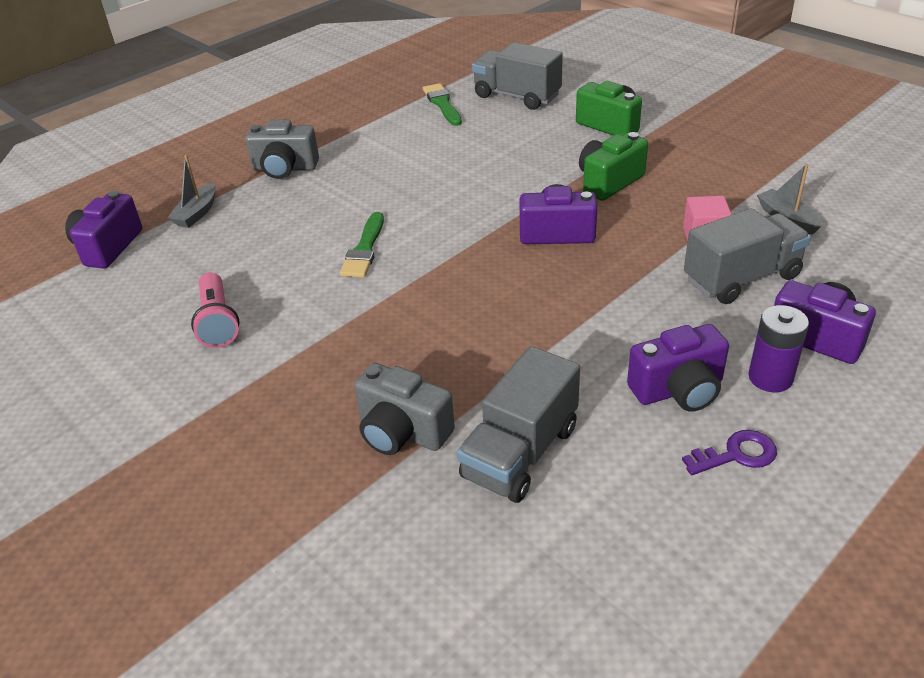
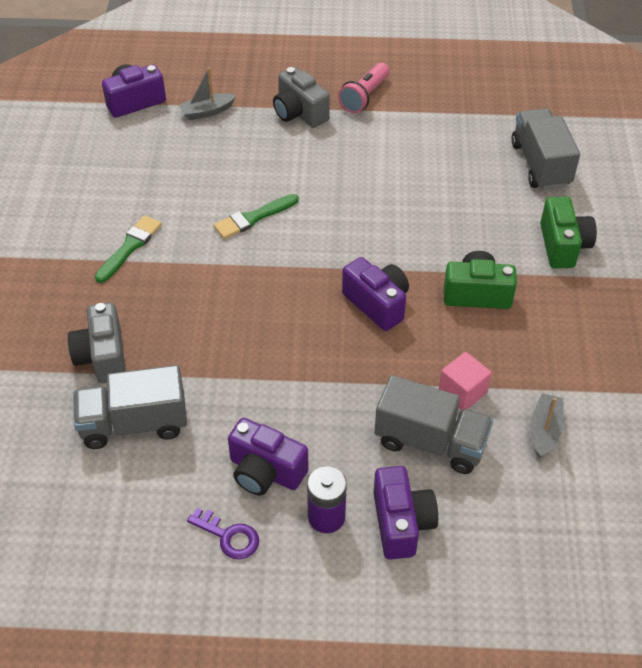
camera: 45 degrees right, 10 degrees up
pink flashlight [191,272,240,348] -> pink flashlight moved to [338,63,389,113]
green brush [423,83,462,126] -> green brush moved to [95,215,162,283]

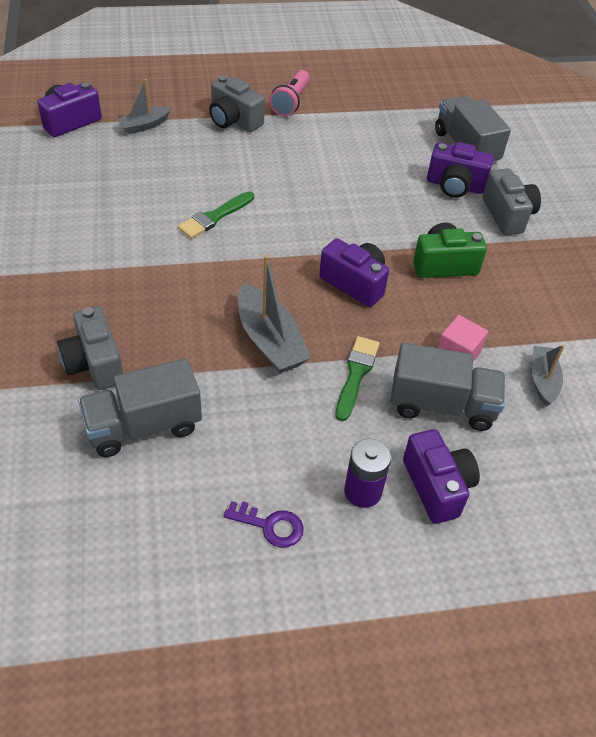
camera: 15 degrees left, 0 degrees up
green brush [95,215,162,283] -> green brush moved to [335,336,380,421]
purple camera [228,418,308,495] -> purple camera moved to [427,142,494,198]
green camera [540,197,597,268] -> grey camera [482,168,541,235]
none -> grey boat [238,255,311,374]

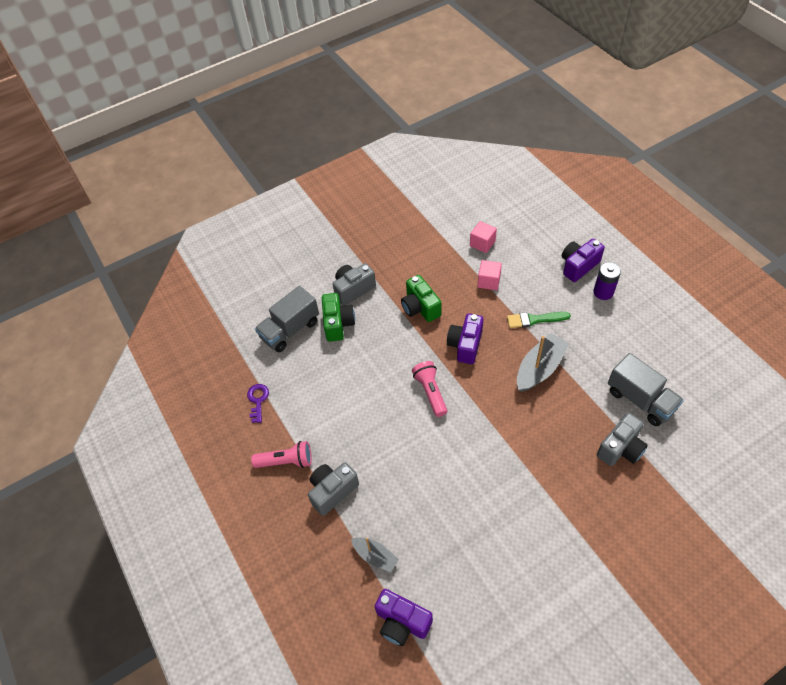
camera: 105 degrees left, 5 degrees up
green brush [178,191,254,239] -> none
grey camera [209,76,265,132] -> grey camera turned 150 degrees counterclockwise [308,462,359,516]
purple key [224,501,304,548] -> purple key moved to [247,384,269,423]
grey truck [391,343,505,431] -> none
purple camera [427,142,494,198] -> green camera [322,293,355,342]
grey boat [531,344,565,406] -> pink cube [470,221,497,253]
none -> pink flashlight [412,361,447,417]

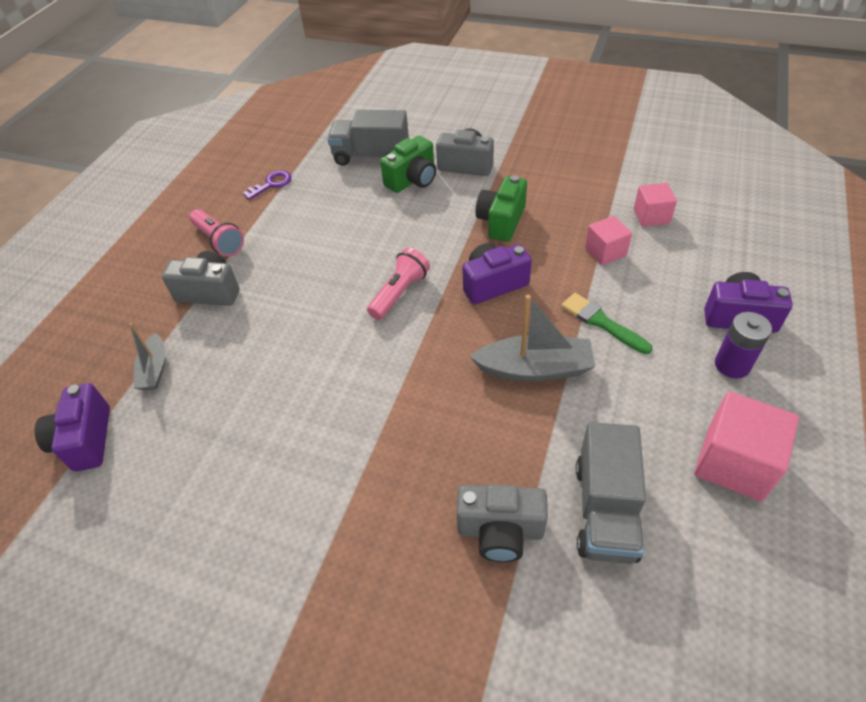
camera: 50 degrees right, 5 degrees down
none -> pink cube [695,391,799,502]

